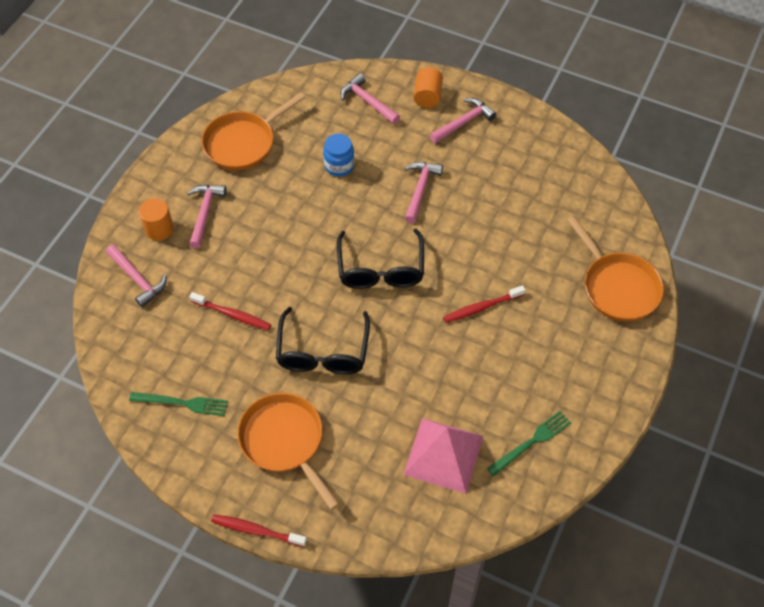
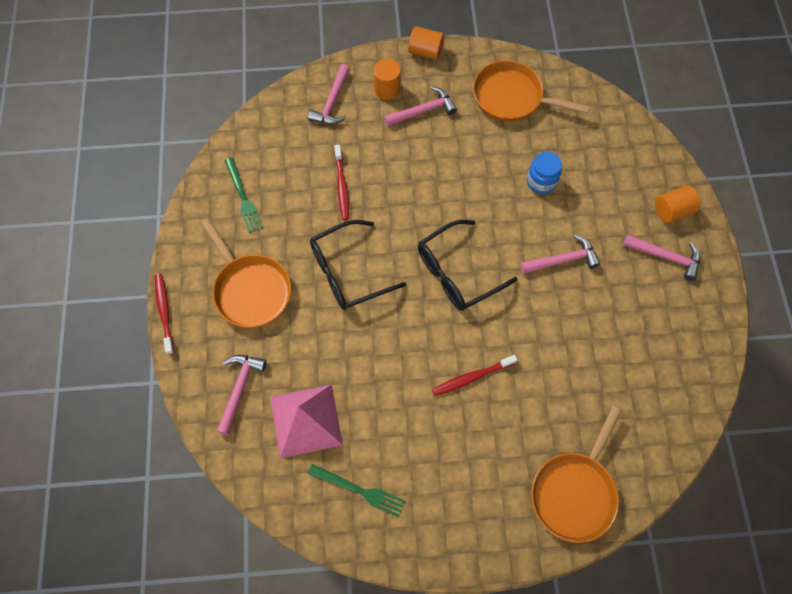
camera: 60 degrees right, 10 degrees up
orange pan [237,393,339,510] -> orange pan turned 120 degrees clockwise [201,218,291,328]
pink hammer [340,73,400,124] -> pink hammer moved to [217,355,267,435]
red toothbrush [443,285,525,323] -> red toothbrush turned 60 degrees counterclockwise [432,355,517,396]
none -> orange cylinder [408,26,444,60]

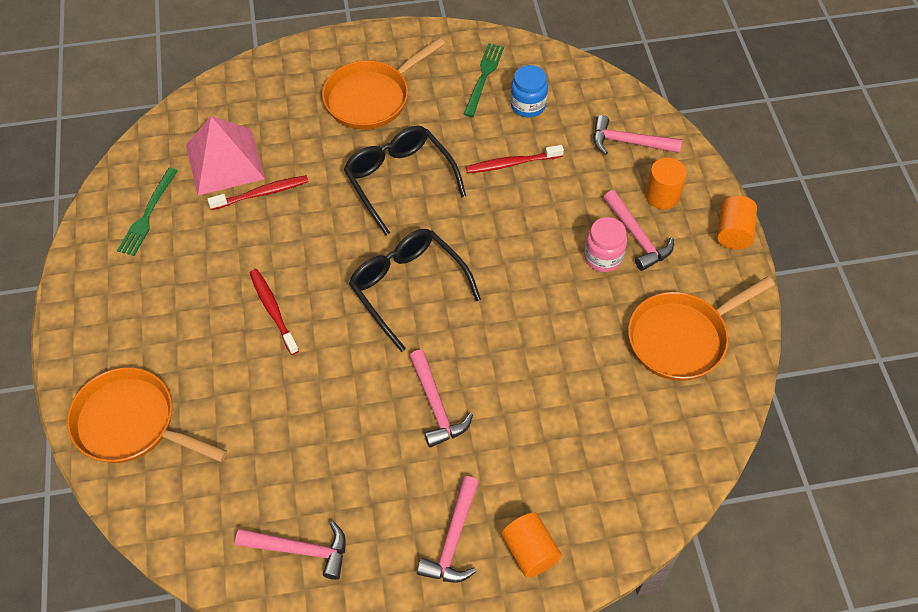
camera: 85 degrees right, 10 degrees down
red toothbrush [155,273,175,355] -> red toothbrush moved to [207,175,309,210]
pink hammer [217,355,267,435] -> pink hammer moved to [235,521,346,580]
green fork [224,157,263,233] -> green fork turned 135 degrees clockwise [464,43,504,117]
orange pan [473,60,590,122] -> orange pan turned 135 degrees counterclockwise [628,276,775,381]
blue jar [527,152,562,194] -> blue jar moved to [510,65,548,117]
none -> pink jar [584,217,627,272]

